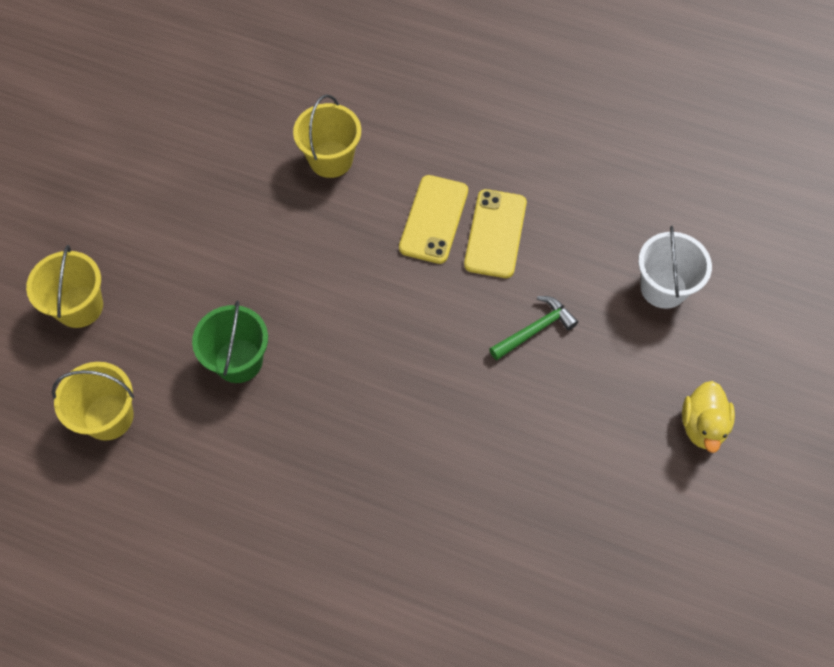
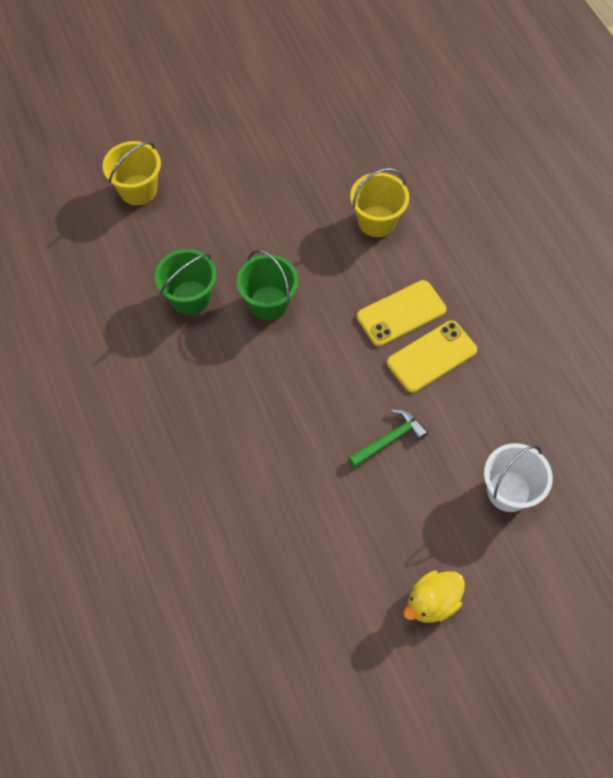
camera: 45 degrees right, 0 degrees up
yellow bucket [52,362,134,441] -> none
green hammer [489,296,578,360] -> green hammer turned 45 degrees counterclockwise [348,409,428,468]
none -> green bucket [237,250,298,320]

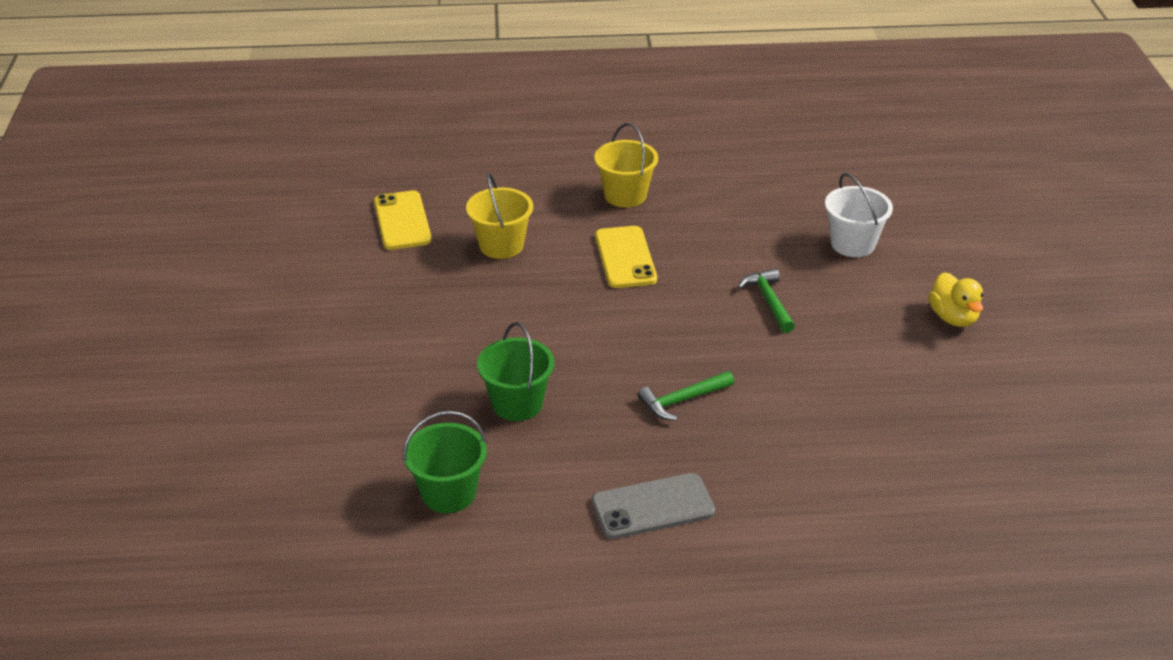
camera: 70 degrees left, 25 degrees down
yellow bucket [103,141,161,205] -> yellow bucket moved to [594,123,658,208]
green bucket [237,250,298,320] -> green bucket moved to [403,411,487,513]
yellow phone [387,321,477,393] -> yellow phone moved to [374,190,432,250]
none -> grey phone [592,473,715,539]
none -> green hammer [637,371,734,421]

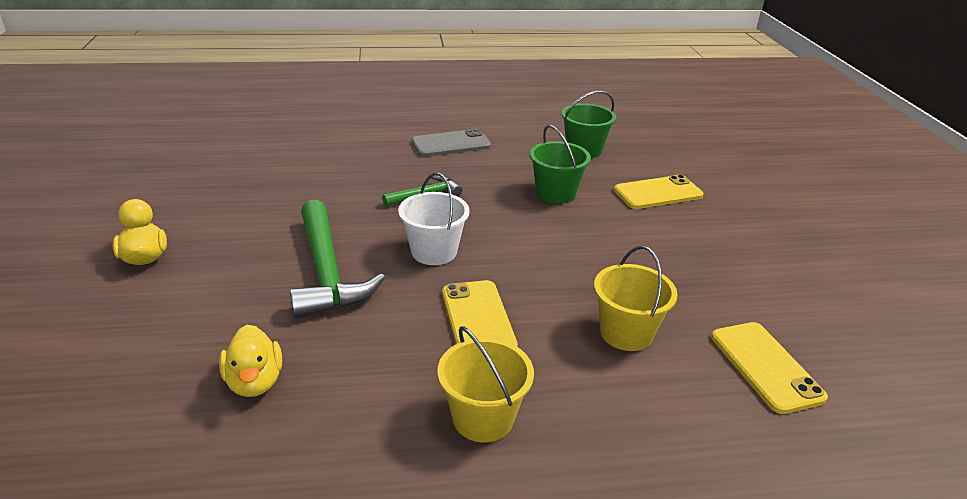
camera: 175 degrees right, 5 degrees down
green hammer [738,268,795,333] -> green hammer [290,200,385,318], size x1.88
white bucket [825,173,893,257] -> white bucket moved to [398,172,470,265]
none -> yellow duck [219,325,282,397]
none -> yellow phone [614,174,703,209]

